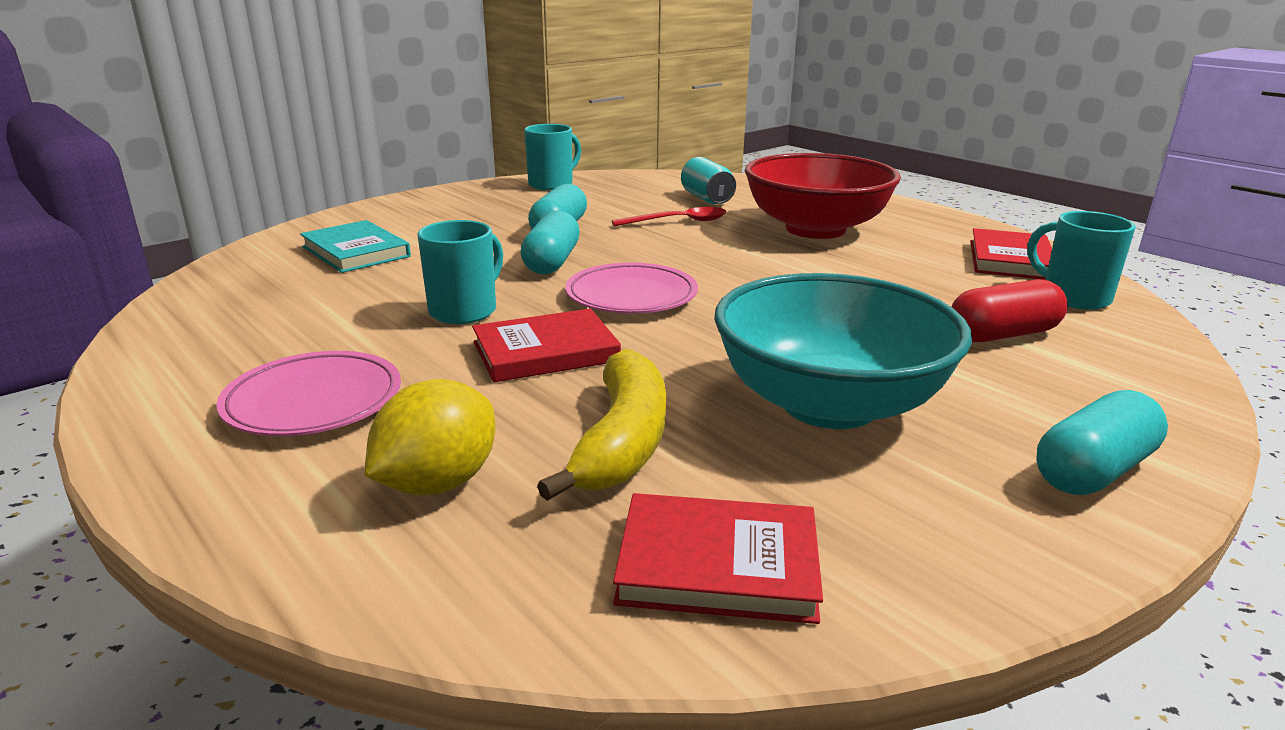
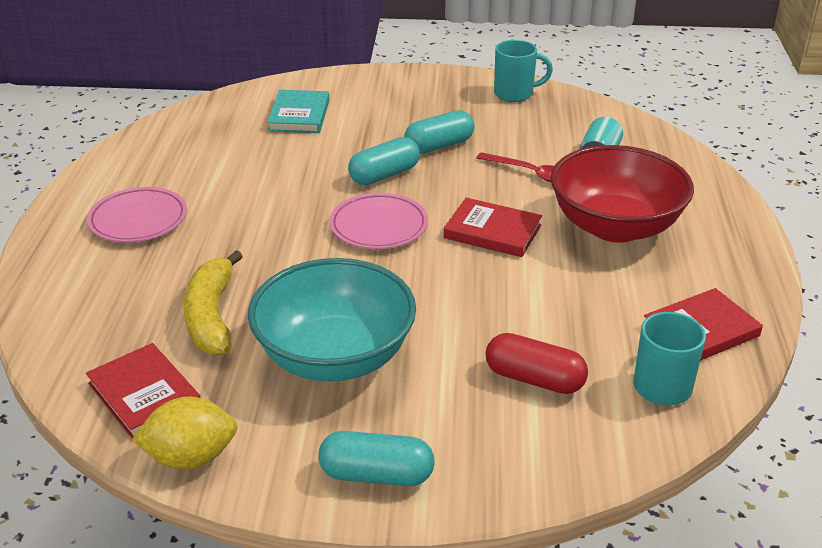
camera: 45 degrees right, 10 degrees up
yellow lemon [365,379,495,495] -> yellow lemon moved to [132,397,238,469]
turquoise mug [418,220,503,324] -> none
red book [472,309,621,382] -> red book moved to [444,198,542,257]
yellow banana [537,349,666,501] -> yellow banana turned 120 degrees clockwise [183,250,243,355]

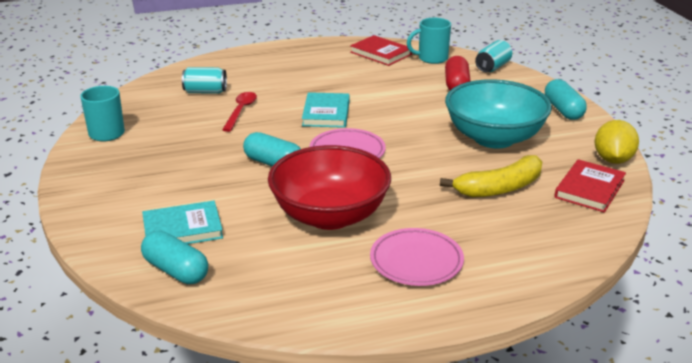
camera: 110 degrees left, 5 degrees down
yellow lemon [132,397,238,469] -> yellow lemon turned 45 degrees clockwise [594,120,639,164]
turquoise capsule [404,110,474,154] -> turquoise capsule moved to [141,231,208,284]
red book [444,198,542,257] -> turquoise book [302,92,350,128]
red bowl [551,145,694,242] -> red bowl moved to [268,145,391,230]
none -> turquoise can [475,40,512,72]

